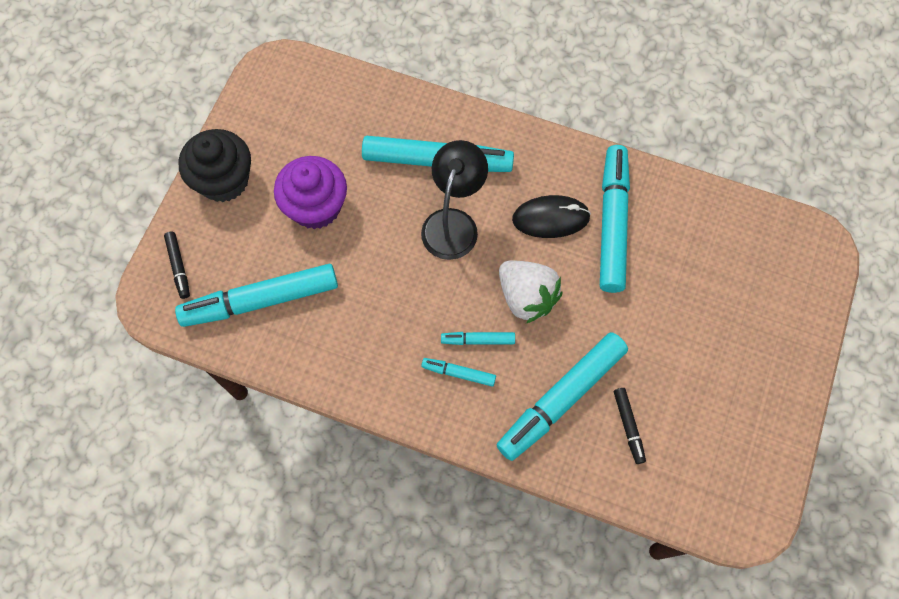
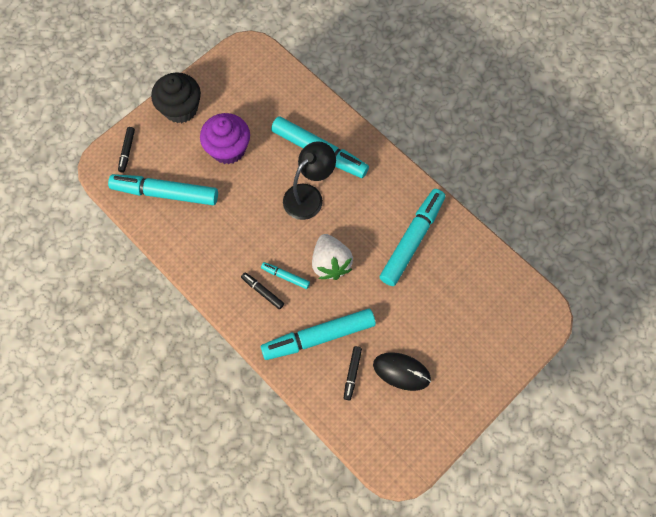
camera: 25 degrees right, 0 degrees up
turquoise marker [421,358,496,387] -> black marker [241,272,284,310]
black mouse [512,195,591,238] -> black mouse moved to [373,352,431,391]

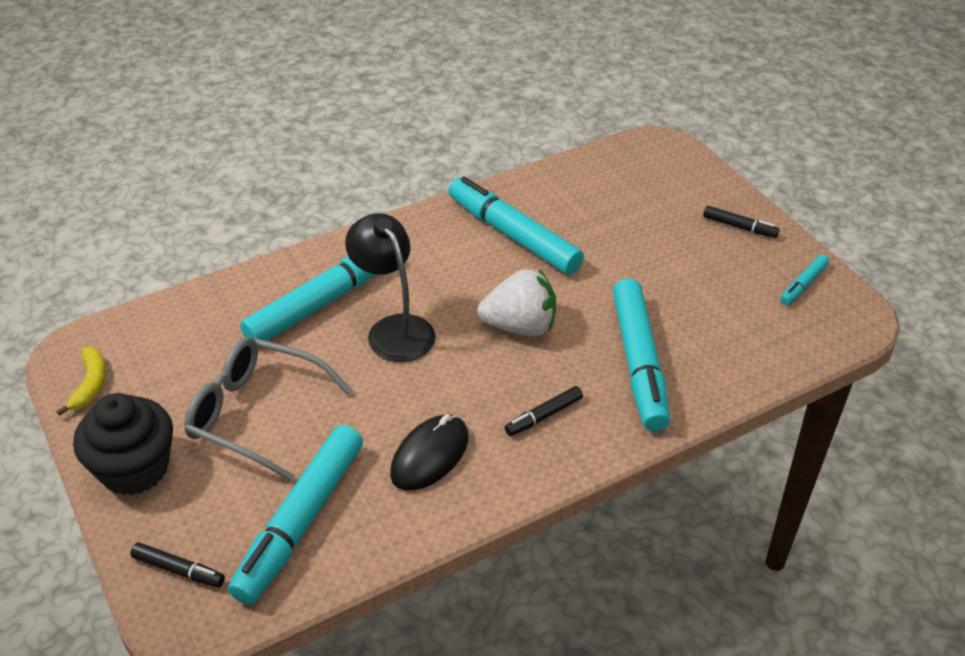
camera: 75 degrees left, 25 degrees down
purple cupcake [200,113,250,164] -> grey glasses [184,337,352,482]
turquoise marker [261,262,310,289] -> turquoise marker moved to [780,254,829,305]
black marker [344,346,362,400] -> black marker moved to [703,206,780,238]
black mouse [373,352,431,391] -> black mouse moved to [390,414,468,490]
none -> yellow banana [56,347,106,416]

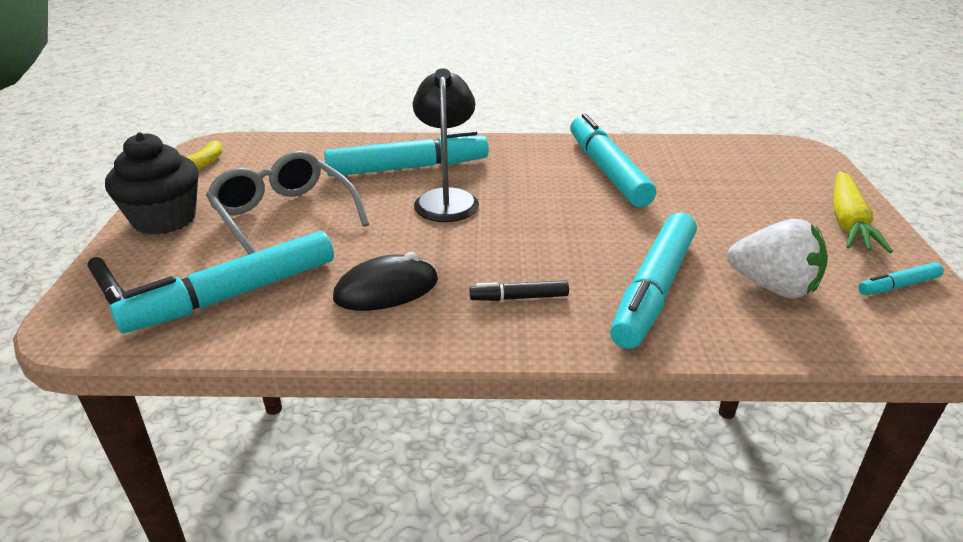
camera: 30 degrees right, 10 degrees down
white strawberry [477,269,556,336] -> white strawberry moved to [727,219,828,298]
black marker [703,206,780,238] -> yellow carrot [834,171,893,253]

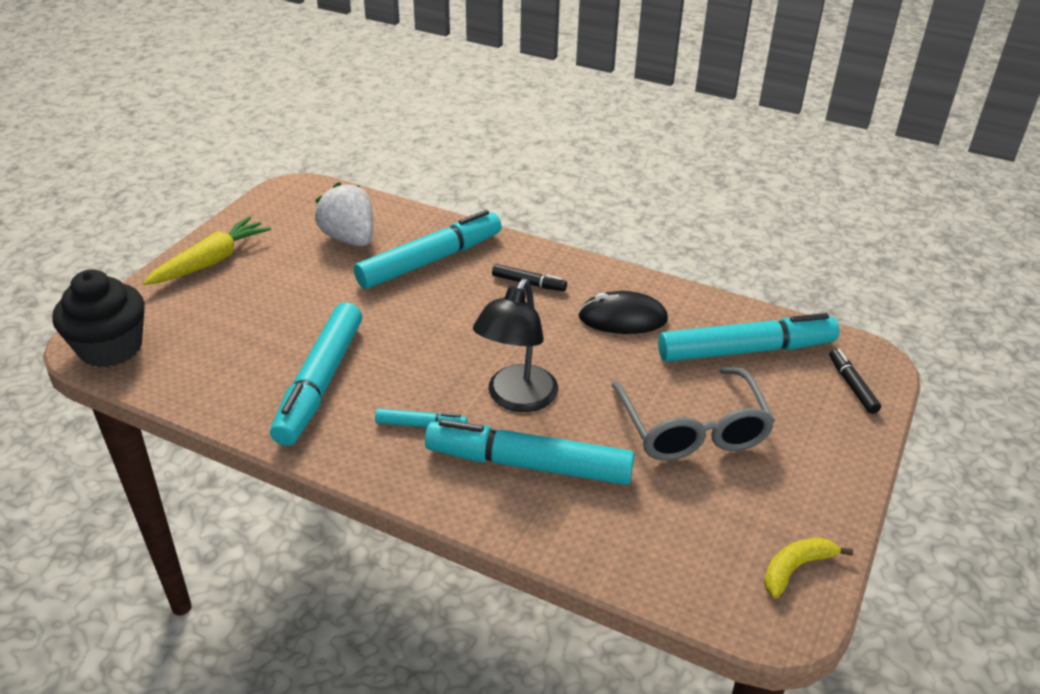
camera: 155 degrees left, 5 degrees up
black cupcake [105,132,199,235] -> black cupcake moved to [52,269,145,368]
turquoise marker [858,262,944,295] -> turquoise marker moved to [375,408,467,427]

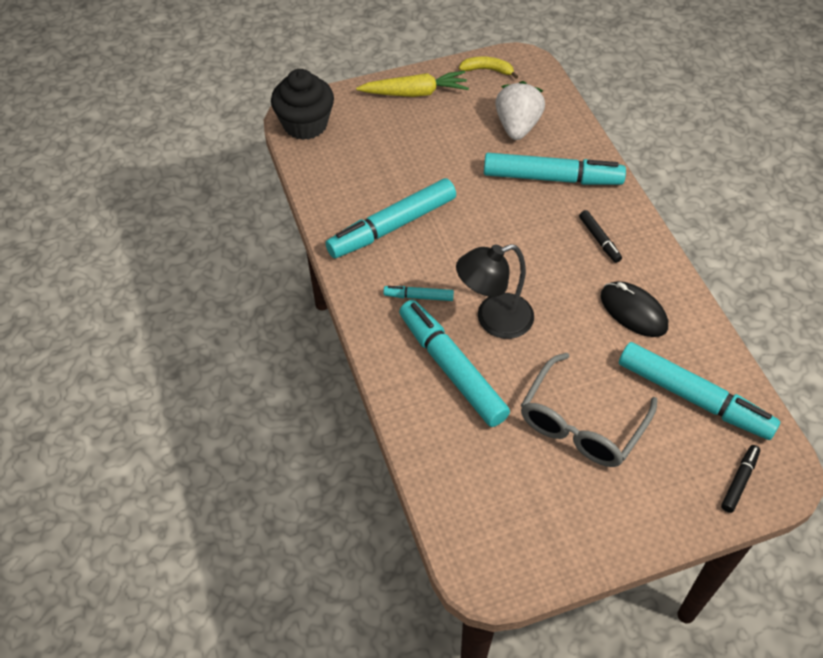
camera: 45 degrees right, 15 degrees up
turquoise marker [375,408,467,427] -> turquoise marker turned 135 degrees clockwise [383,286,454,301]
yellow banana [764,537,853,598] -> yellow banana moved to [459,56,519,79]

